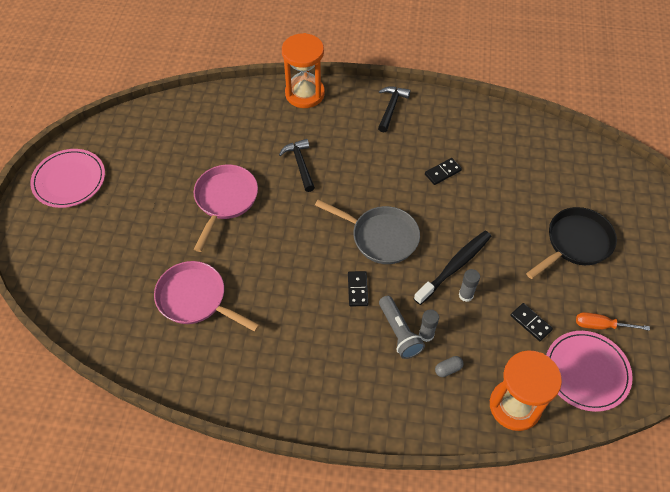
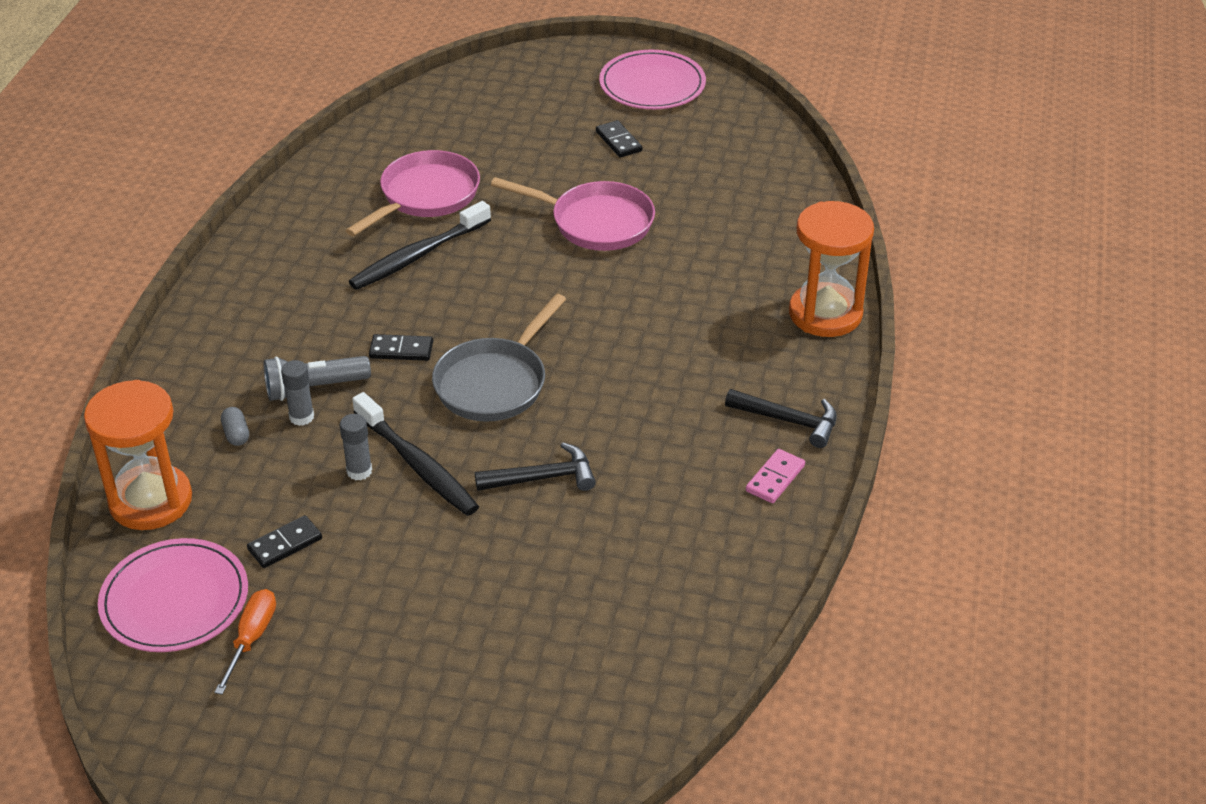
camera: 95 degrees right, 15 degrees down
black hammer [279,139,315,192] -> black hammer moved to [475,443,596,491]
black domino [425,158,462,185] -> black domino moved to [596,120,642,158]
black pan [526,207,617,279] -> none
none -> black toothbrush [349,201,491,290]
none -> pink domino [746,449,805,503]

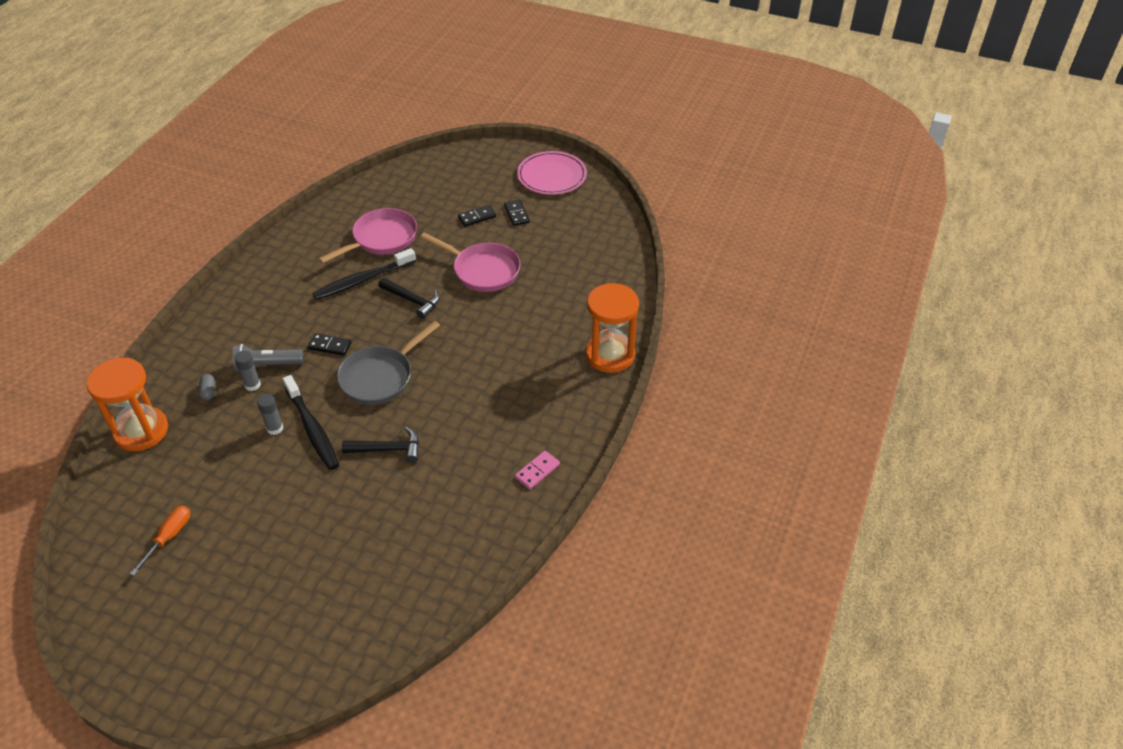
camera: 10 degrees right, 5 degrees up
pink plate [98,538,248,652] -> none
black domino [247,515,322,568] -> black domino moved to [458,205,496,227]
black hammer [725,389,837,448] -> black hammer moved to [378,278,440,319]

